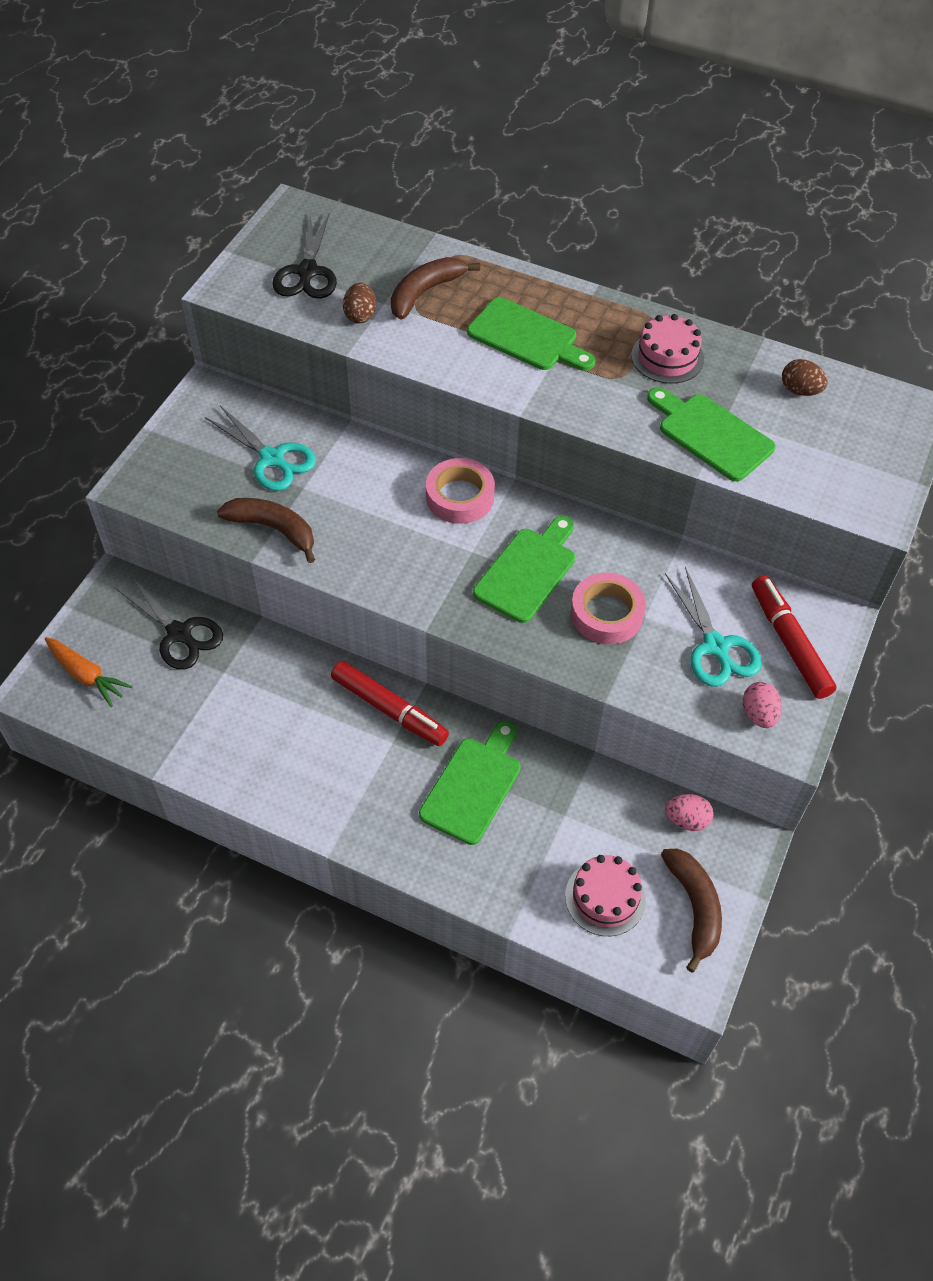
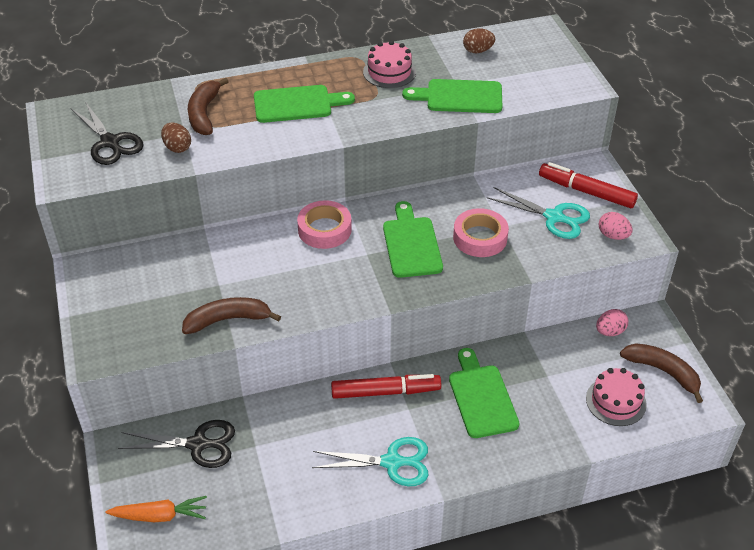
camera: 40 degrees left, 10 degrees down
turquoise scissors [205,406,316,491] -> turquoise scissors moved to [312,437,428,486]

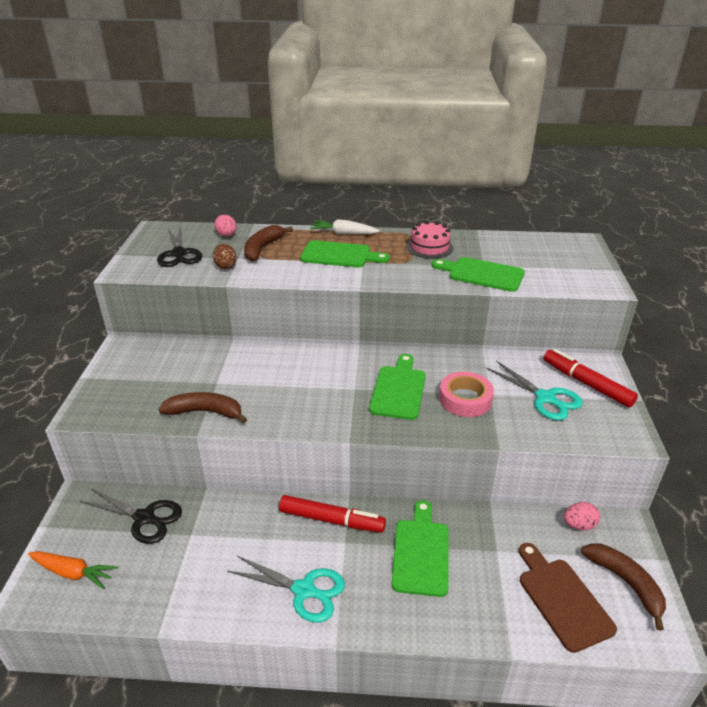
camera: 20 degrees right, 10 degrees down
pink tape [297,200,352,249] -> none
brown egg [463,28,495,53] -> none
pink cake [586,368,647,426] -> brown cutting board [519,543,617,653]
pink egg [599,212,632,240] -> pink egg moved to [214,215,237,237]
none -> white carrot [310,219,380,234]

